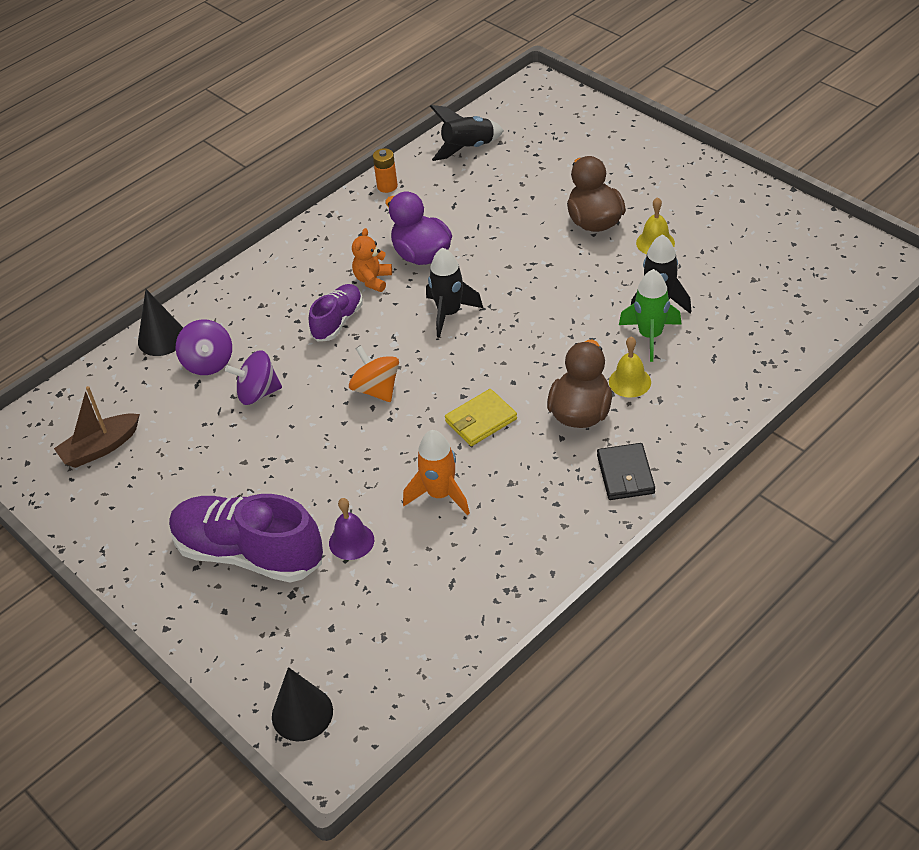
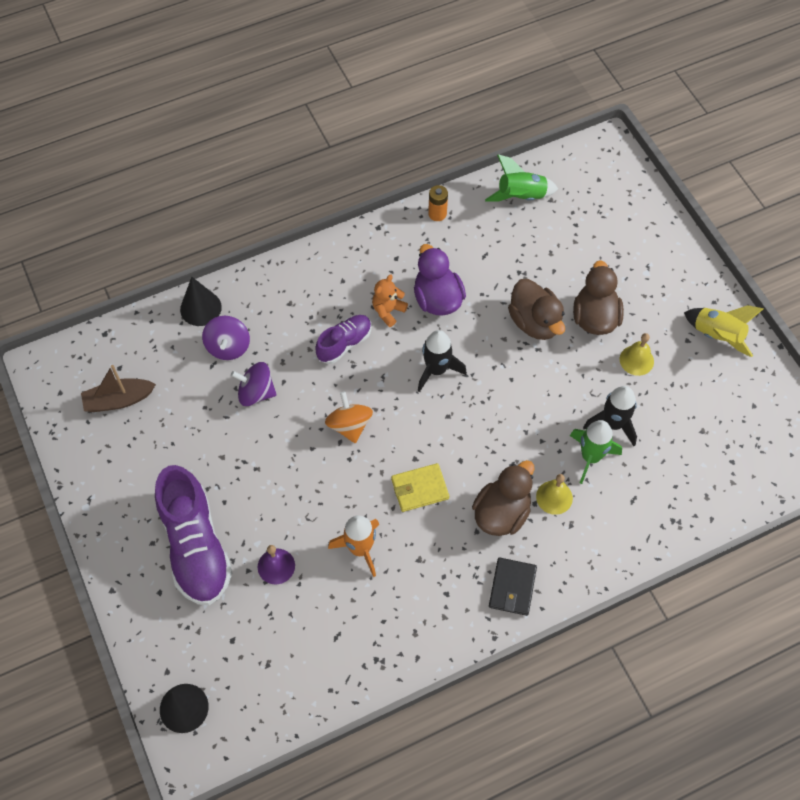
camera: 15 degrees right, 15 degrees up
purple shoe [169,494,323,583] -> purple shoe turned 150 degrees counterclockwise [155,465,232,605]
black rocket [430,105,504,161] -> green rocket [485,154,558,201]
none -> brown duck [508,279,565,340]
none -> yellow rocket [684,305,763,357]

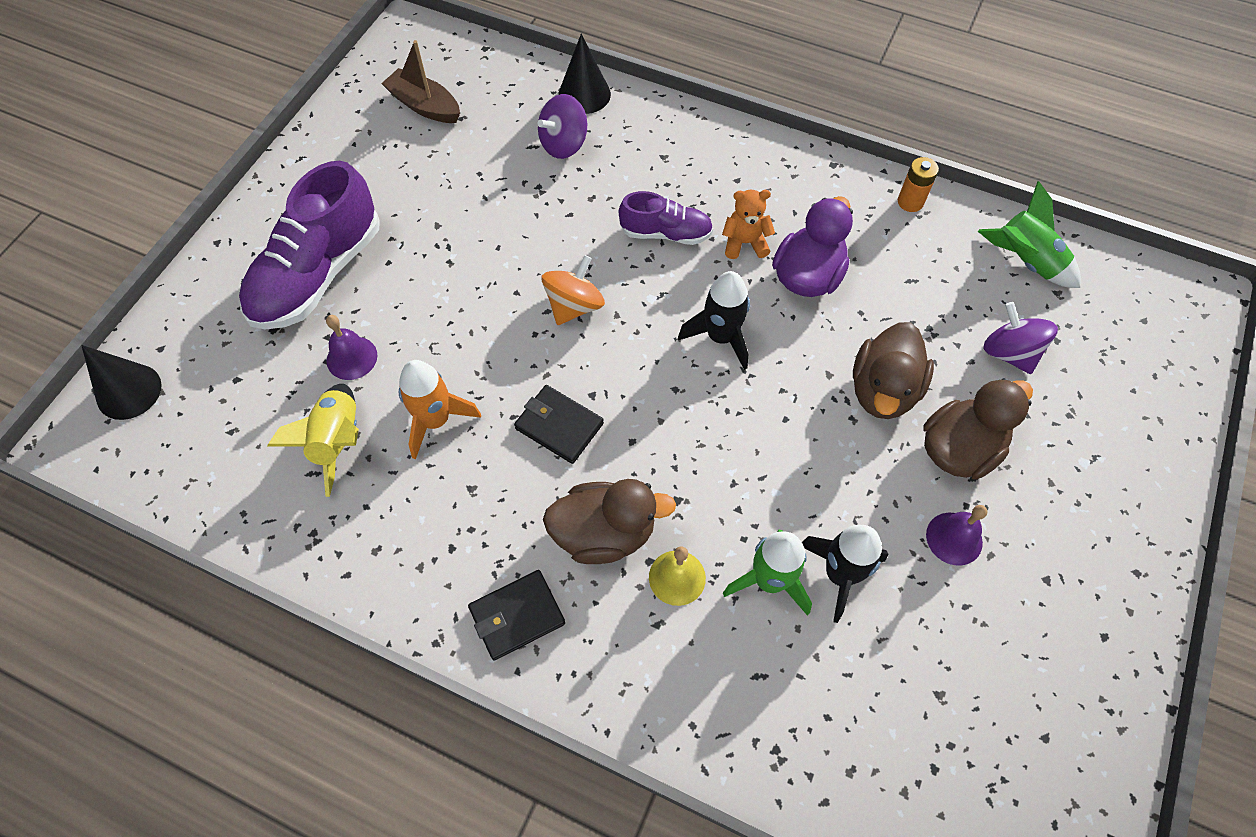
camera: 50 degrees right, 0 degrees up
purple spinning top [231,362,277,406] -> purple spinning top moved to [983,302,1058,374]
yellow wallet [391,463,449,512] -> black wallet [514,385,604,464]
yellow bell [620,333,654,376] -> purple bell [926,505,987,566]
yellow rocket [684,305,763,357] -> yellow rocket moved to [267,384,359,497]

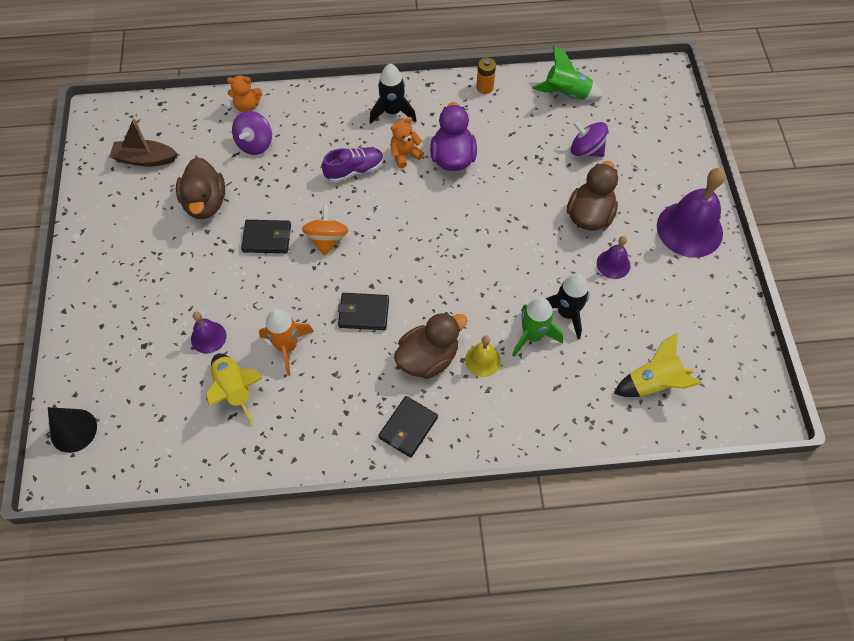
camera: 30 degrees left, 0 degrees up
purple shoe [239,161,380,329] -> none
black cone [558,34,611,114] -> orange teddy bear [227,75,262,112]
black rocket [678,271,750,370] -> black rocket moved to [370,64,417,124]
brown duck [853,322,934,419] -> brown duck moved to [176,157,225,219]
none -> black wallet [241,220,291,253]
none -> yellow rocket [614,333,702,397]
none -> purple bell [657,168,725,258]

